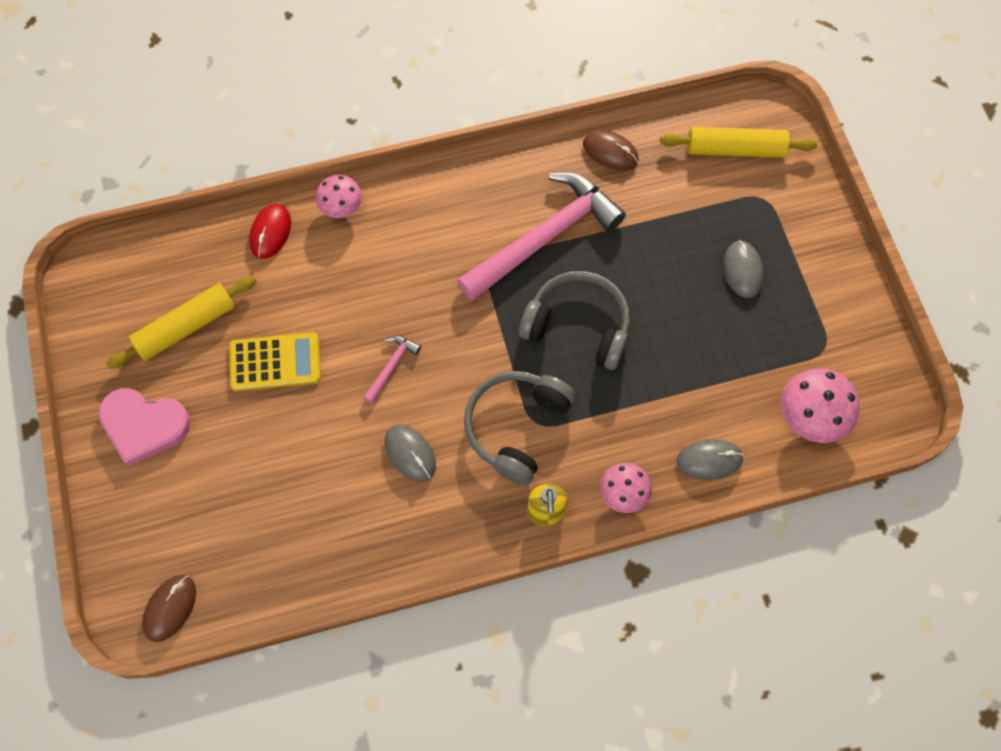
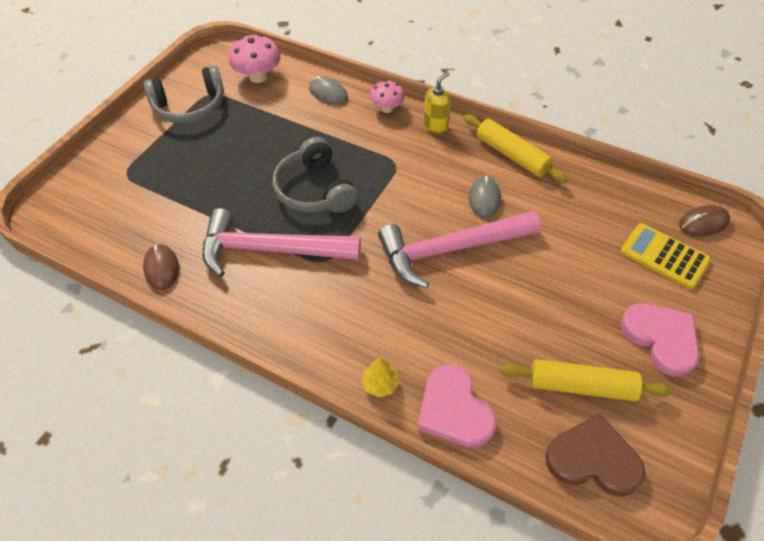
camera: 135 degrees left, 15 degrees down
yellow calculator [229,332,321,391] -> yellow calculator moved to [620,223,711,289]
red mouse [249,204,291,259] -> pink heart [417,364,496,448]
pink mushroom [316,175,362,218] -> yellow tree [362,357,399,397]
pink hammer [363,335,421,403] -> pink hammer [378,211,541,288], size x2.45
grey headphones [464,371,576,485] -> grey headphones moved to [144,65,224,124]
yellow rolling pin [660,127,817,158] -> yellow rolling pin moved to [464,114,568,183]
grey mouse [724,240,764,298] -> none
none -> brown heart [546,414,645,496]

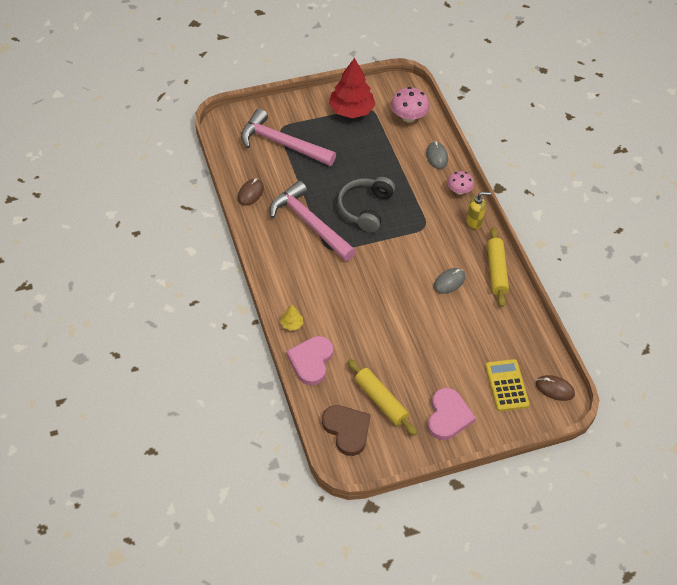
camera: 40 degrees right, 0 degrees up
grey headphones [144,65,224,124] -> red tree [329,58,375,118]
pink hammer [378,211,541,288] -> pink hammer moved to [241,109,336,166]

